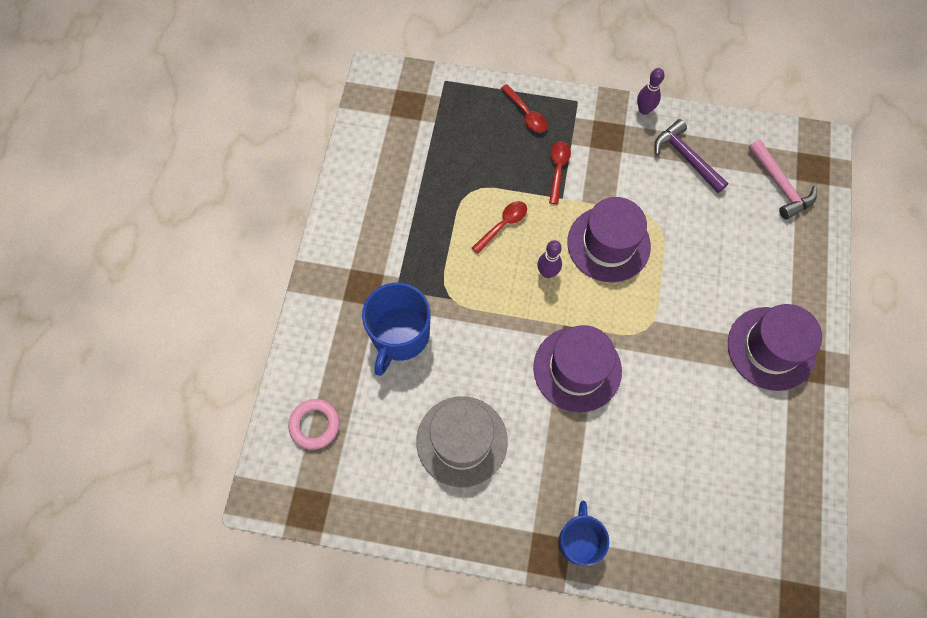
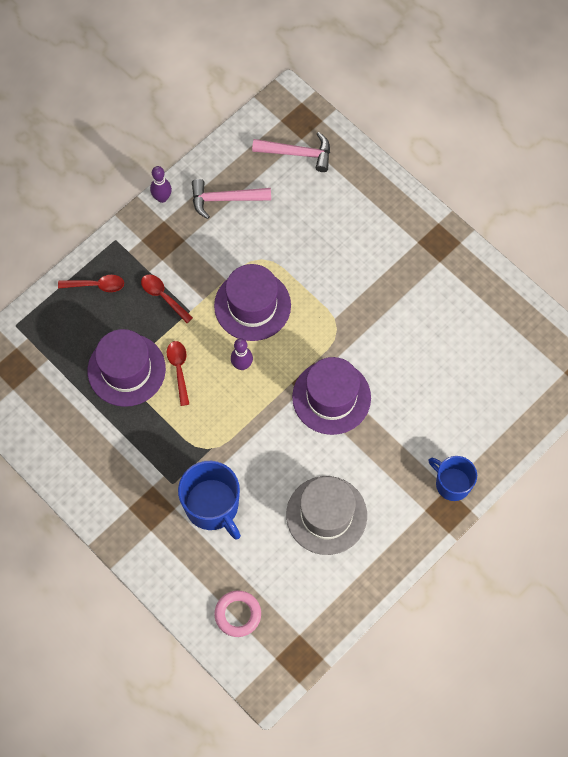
camera: 55 degrees left, 0 degrees up
purple hammer [654,119,728,193] -> pink hammer [192,179,271,219]
purple hat [728,304,822,391] -> purple hat moved to [88,329,166,407]

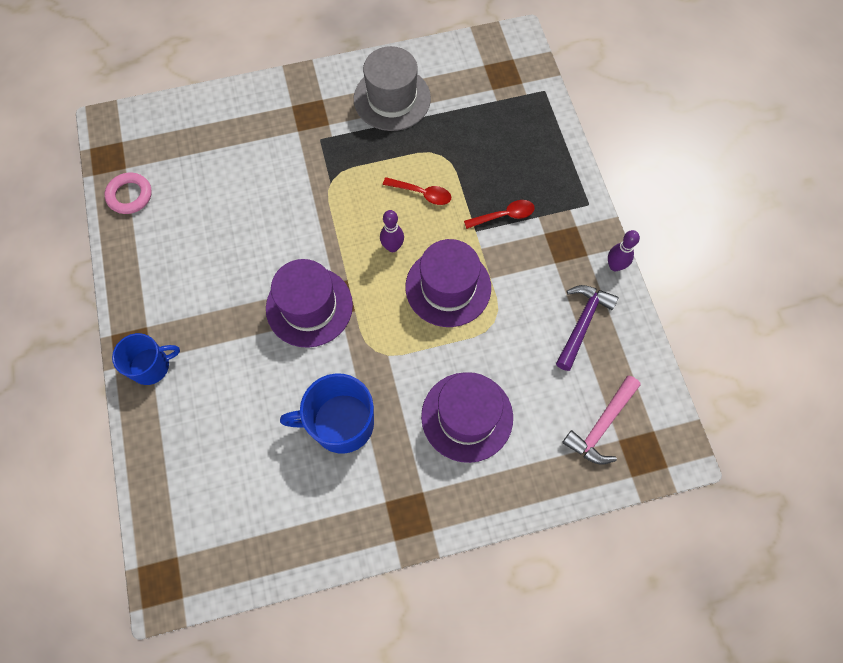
camera: 120 degrees right, 0 degrees up
red spoon [58,275,124,292] -> none
purple hat [88,329,166,407] -> purple hat moved to [421,372,513,463]
blue mug [178,461,241,540] -> blue mug moved to [280,373,374,454]
pink hammer [192,179,271,219] -> purple hammer [556,285,619,371]
pink ring [214,590,261,637] -> pink ring moved to [104,173,152,214]
grey hat [286,476,367,555] -> grey hat moved to [354,46,431,131]

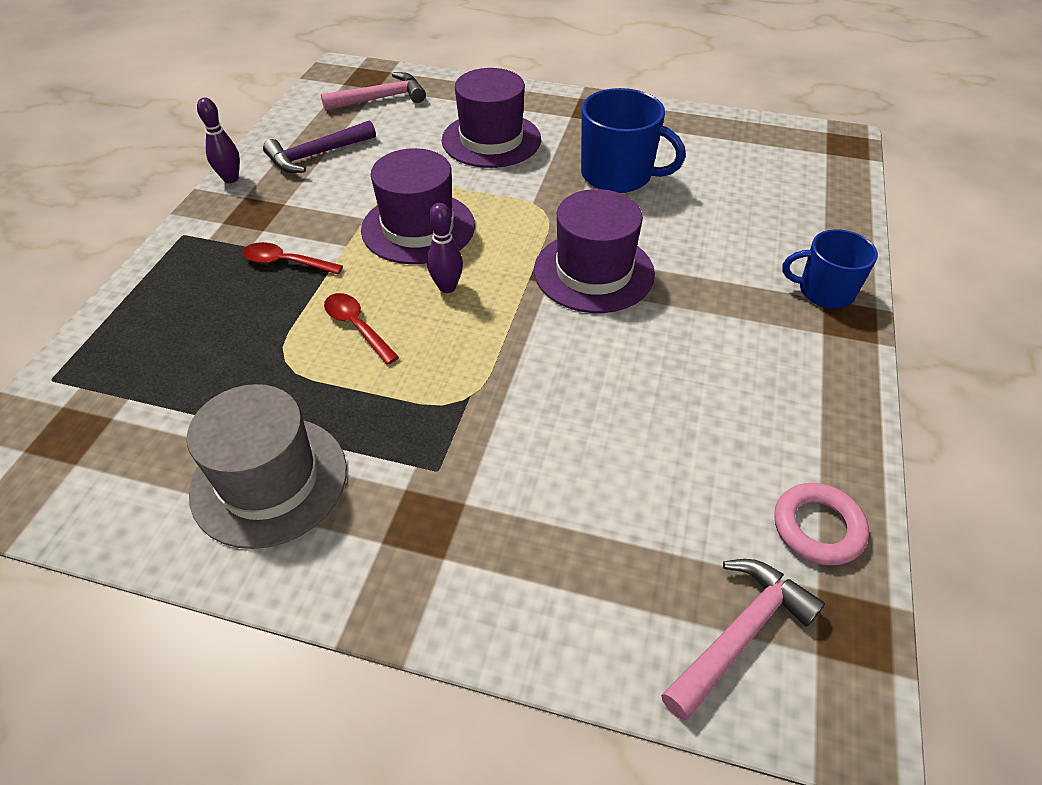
camera: 150 degrees left, 20 degrees down
none -> pink hammer [661,559,825,721]

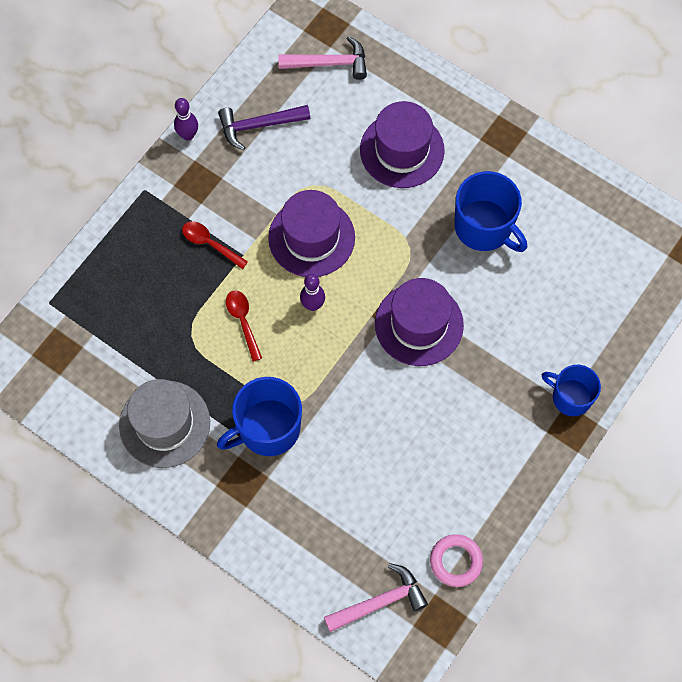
camera: 20 degrees right, 20 degrees up
none -> blue mug [217,377,302,456]

